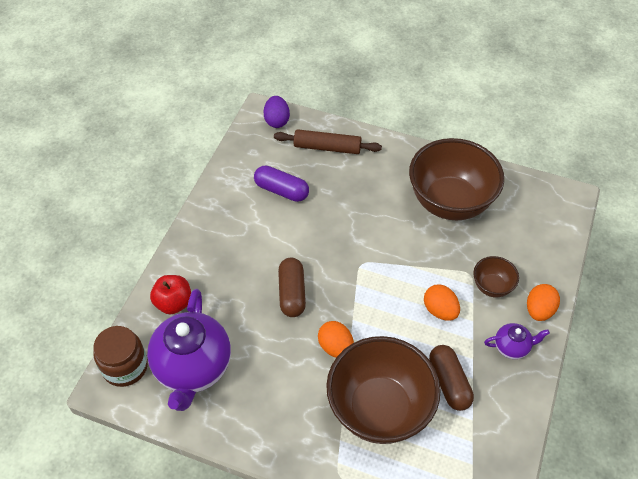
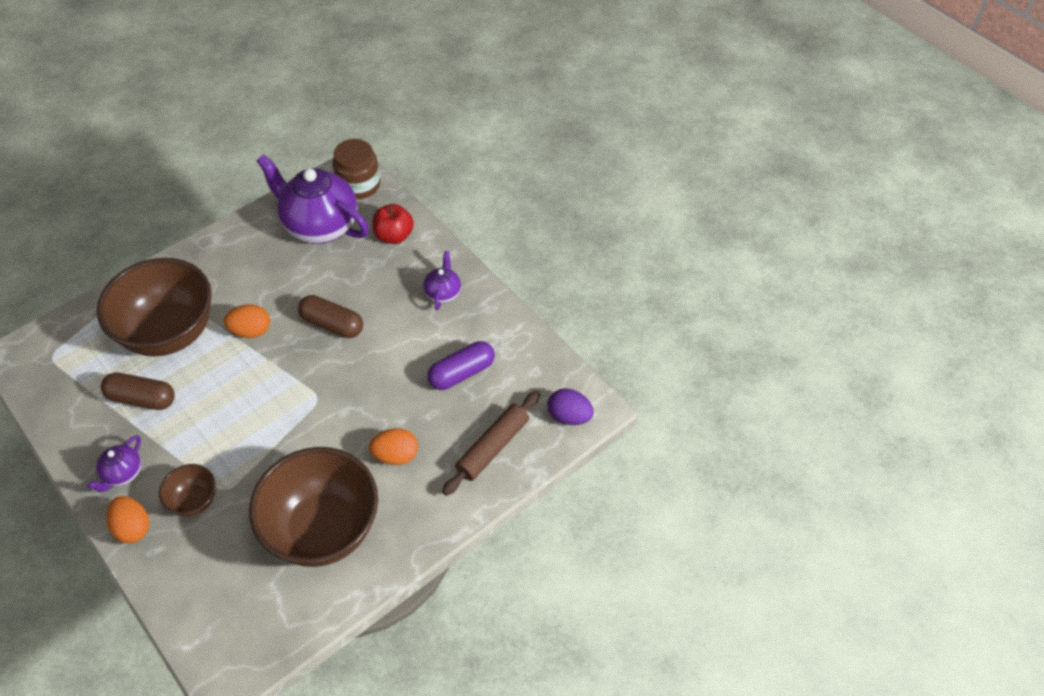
camera: 120 degrees right, 0 degrees up
orange egg [424,284,460,321] -> orange egg moved to [369,428,418,465]
none -> purple teapot [423,251,461,310]

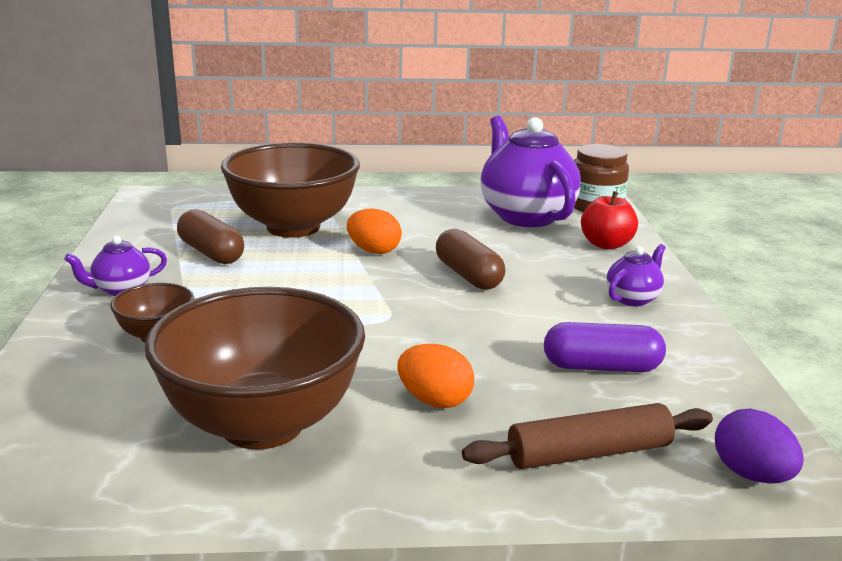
camera: 35 degrees right, 30 degrees down
orange egg [106,496,149,544] -> none

